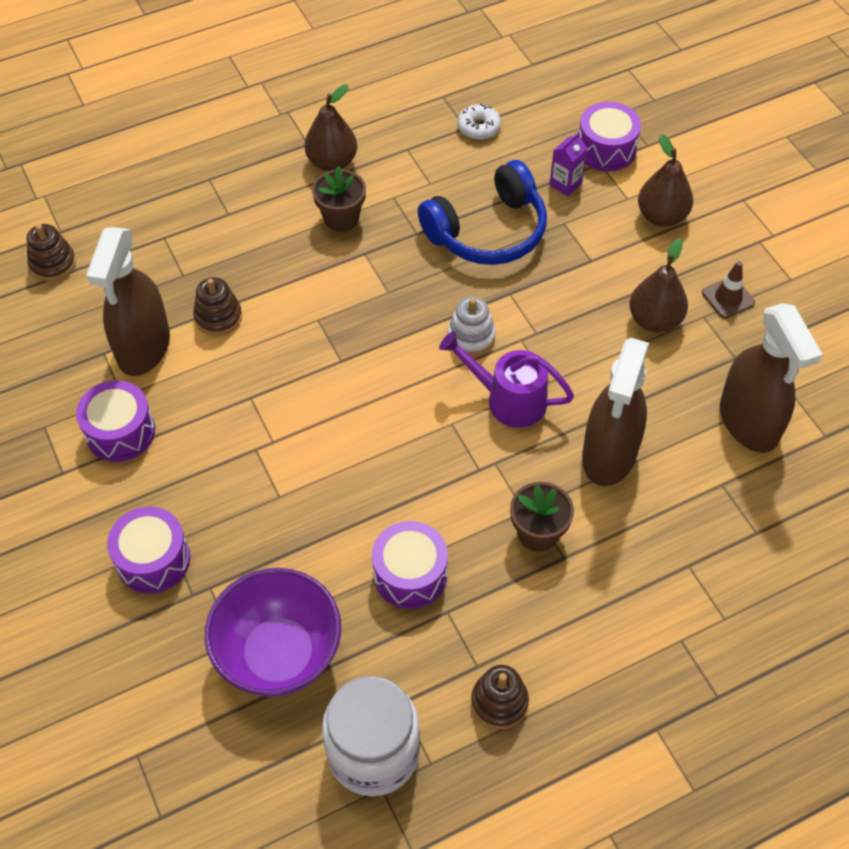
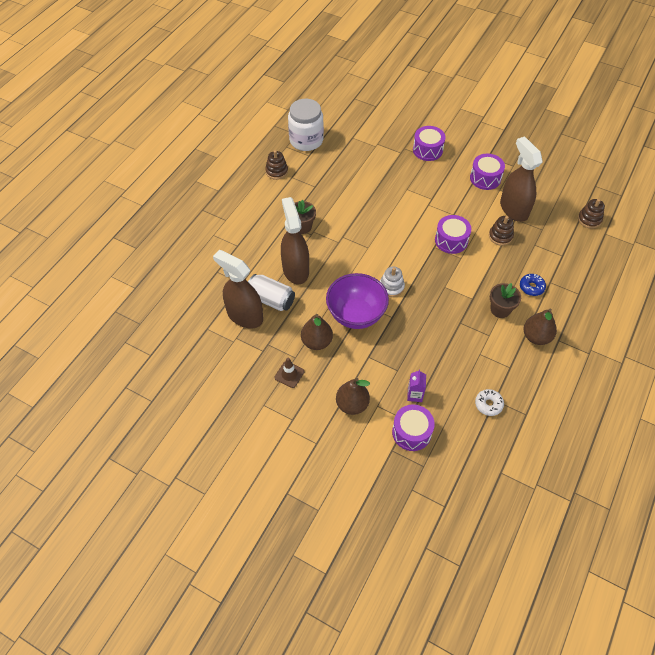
camera: 145 degrees right, 0 degrees up
purple bowl [205,568,341,697] -> purple bowl moved to [326,273,389,329]
purple drum [372,521,448,609] -> purple drum moved to [435,215,471,254]
blue headphones [418,160,547,265] -> none
purple watering can [439,331,574,428] -> none
none -> white can [248,274,295,311]
none -> blue donut [520,274,546,296]

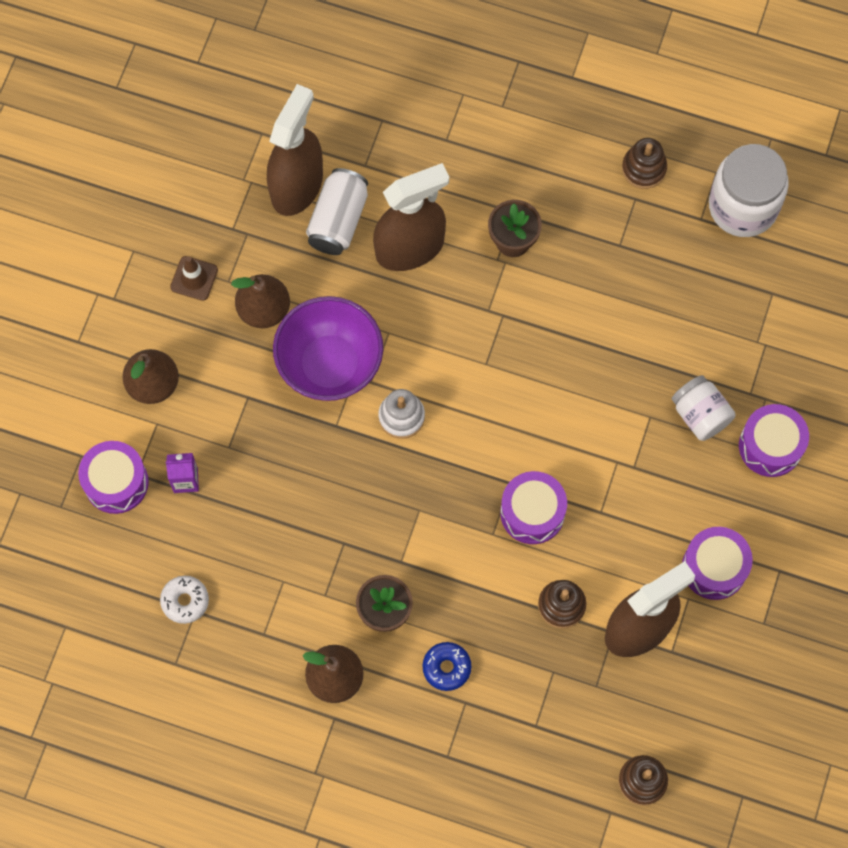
camera: 80 degrees right, 15 degrees up
none -> white jar [672,375,736,441]

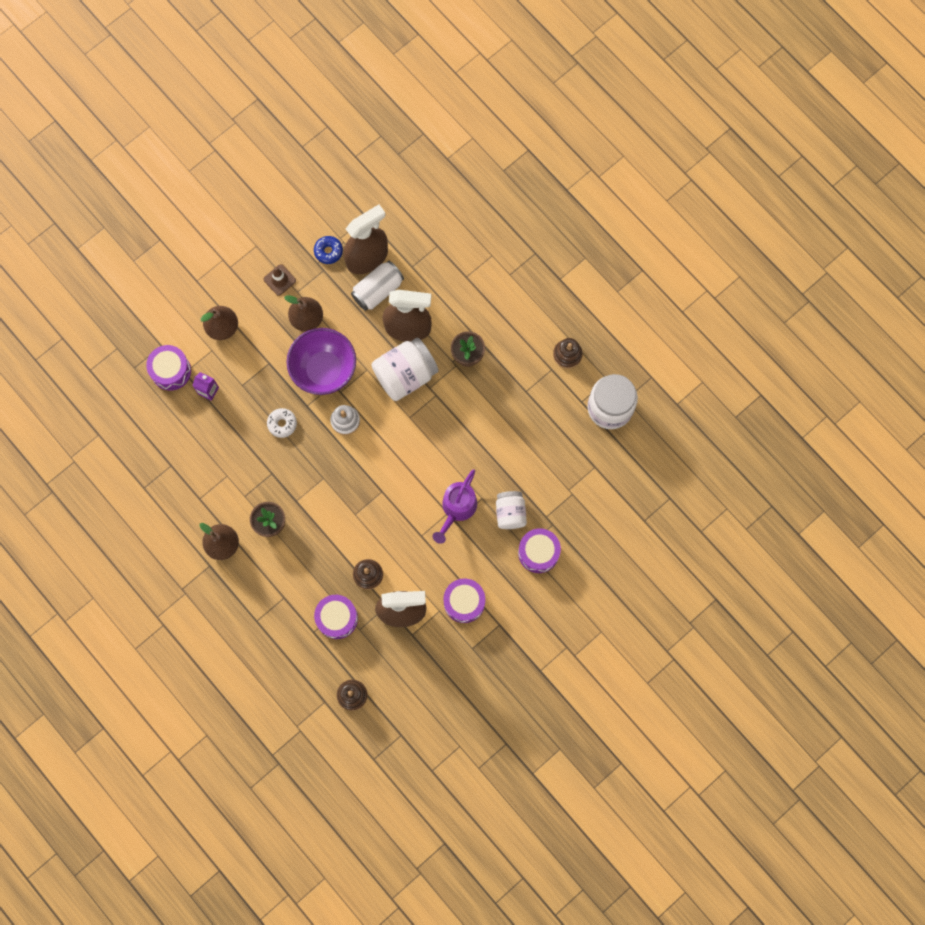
camera: 30 degrees right, 5 degrees up
white donut [160,575,209,624] -> white donut moved to [267,408,297,438]
blue donut [422,642,471,691] -> blue donut moved to [314,236,343,264]
purple drum [500,471,567,544] -> purple drum moved to [314,595,358,639]
none -> white jar [372,337,439,401]
none -> purple watering can [433,469,477,544]

